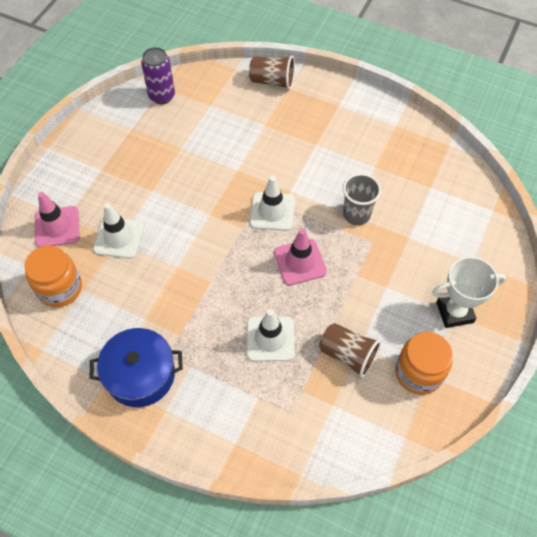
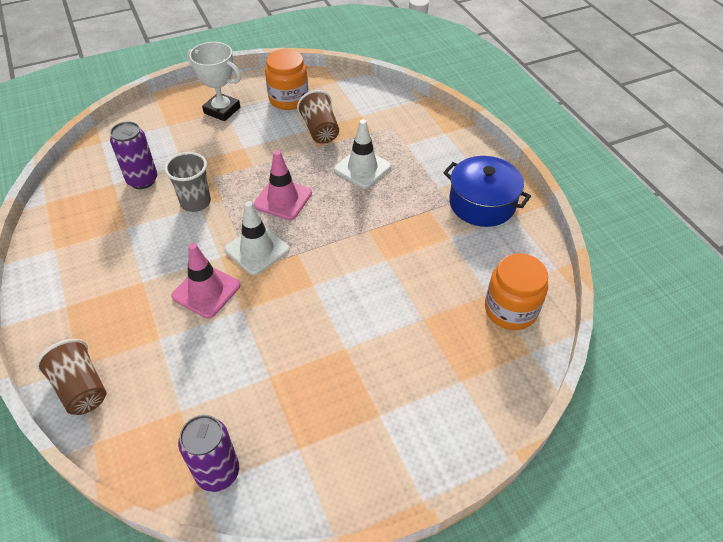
camera: 140 degrees left, 10 degrees down
pink traffic cone [35,192,80,247] -> pink traffic cone moved to [171,243,240,318]
white traffic cone [93,203,144,259] -> none
none -> purple can [110,121,158,189]

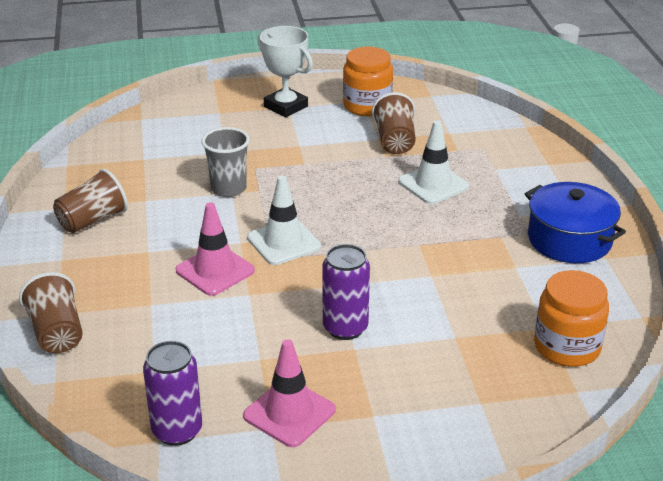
camera: 15 degrees right, 15 degrees down
purple can [110,121,158,189] -> purple can moved to [322,244,370,340]
pink traffic cone [253,150,312,220] -> pink traffic cone moved to [243,339,336,447]
none -> brown cup [53,169,128,233]

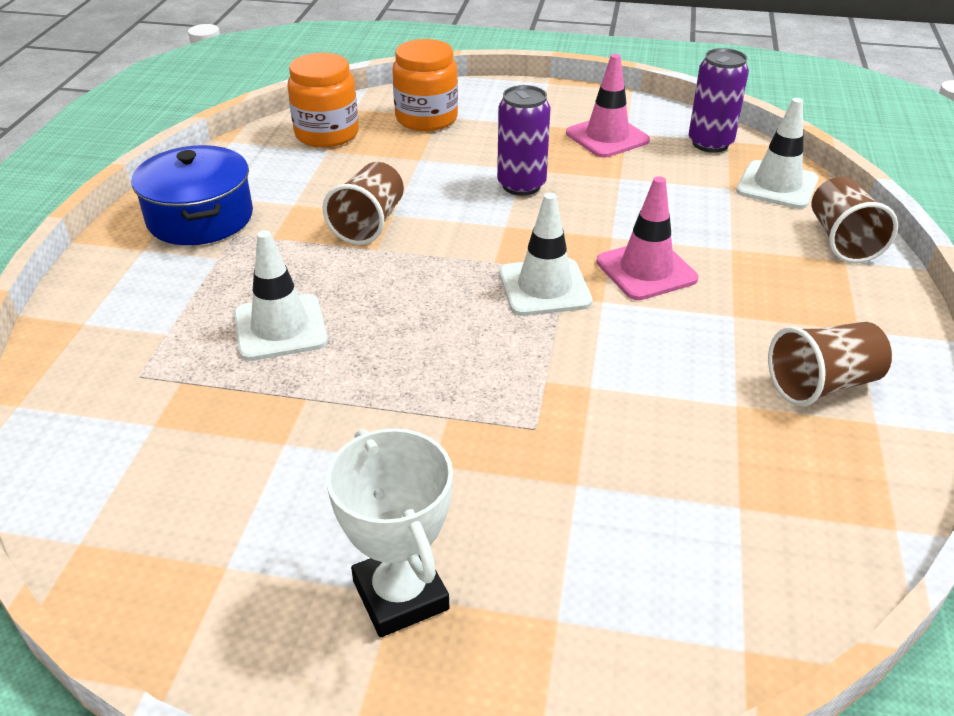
camera: 160 degrees left, 5 degrees up
grey cup [202,127,250,197] -> none
orange jar [343,47,393,116] -> orange jar moved to [392,39,458,131]
brown cup [372,92,416,154] -> brown cup moved to [323,162,404,245]
none -> white traffic cone [736,98,819,209]

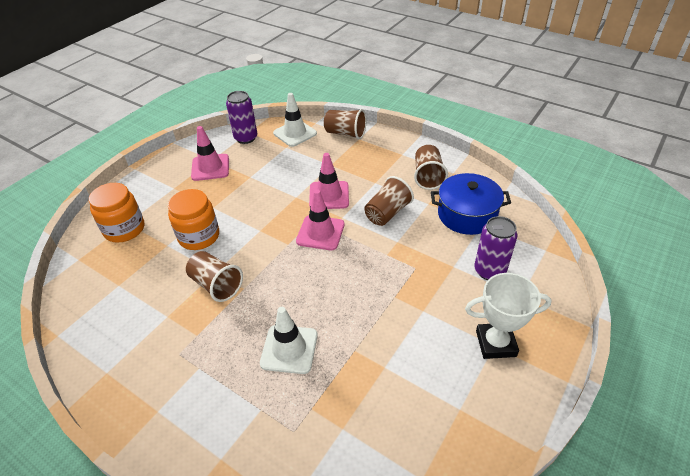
camera: 65 degrees left, 5 degrees up
blue pot [132,145,253,245] -> blue pot moved to [431,173,511,235]
orange jar [287,53,359,147] -> orange jar moved to [168,189,219,250]
purple can [497,85,551,196] -> purple can moved to [474,216,518,280]
white traffic cone [499,193,592,316] -> pink traffic cone [296,189,345,250]
none -> brown cup [364,176,414,226]

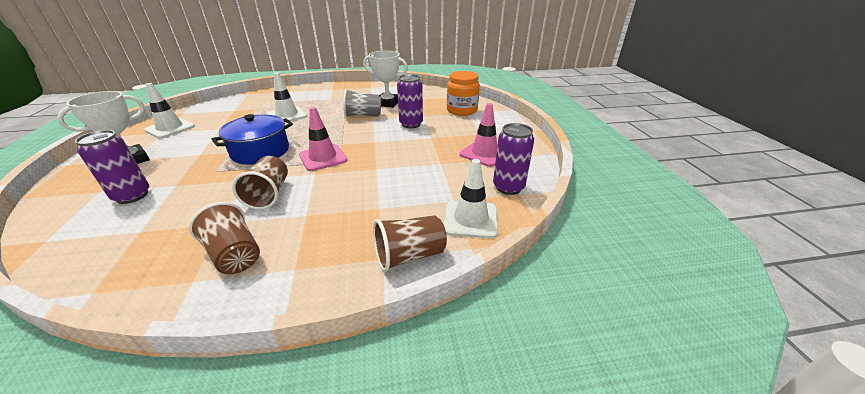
camera: 135 degrees right, 10 degrees down
orange jar [168,189,219,250] -> purple can [397,74,423,128]
brown cup [186,251,243,302] -> grey cup [343,89,381,118]
pink traffic cone [309,153,349,209] -> none
blue pot [431,173,511,235] -> blue pot moved to [211,114,293,165]
none -> white traffic cone [144,83,195,138]
none -> white trophy [363,51,408,108]

